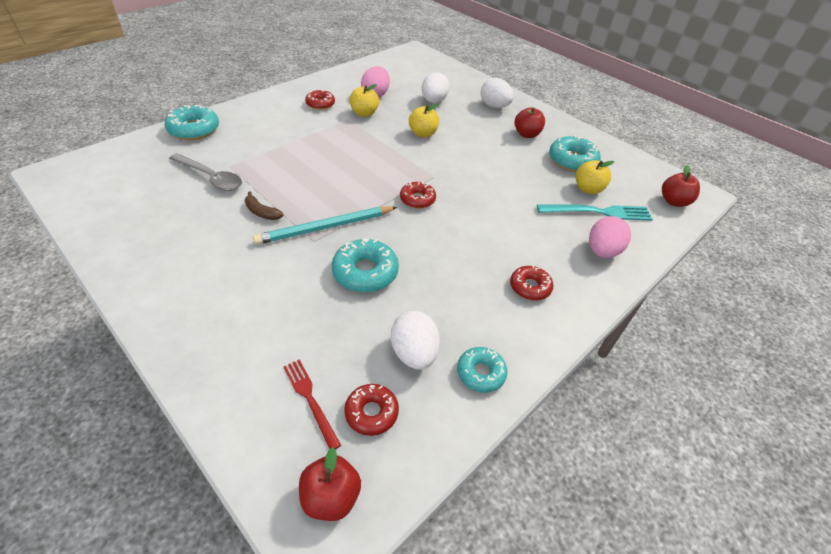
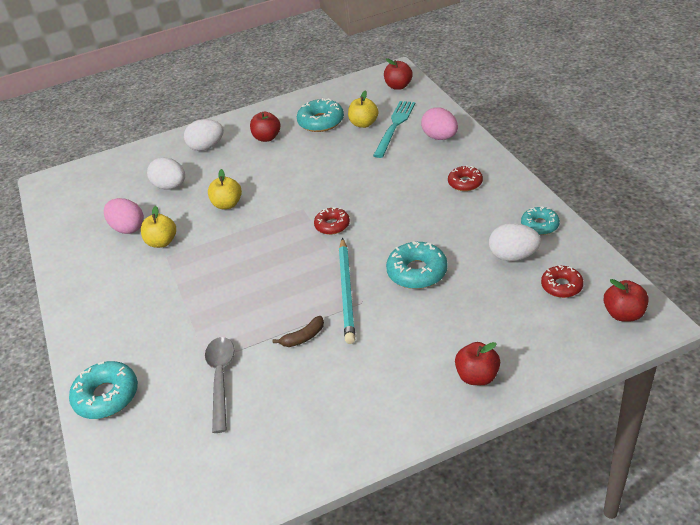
camera: 60 degrees left, 5 degrees down
grey spoon [169,153,242,191] -> grey spoon turned 60 degrees counterclockwise [205,337,235,433]
red fork [283,359,341,449] -> none
red donut [305,89,335,110] -> none
none -> red apple [455,342,500,385]

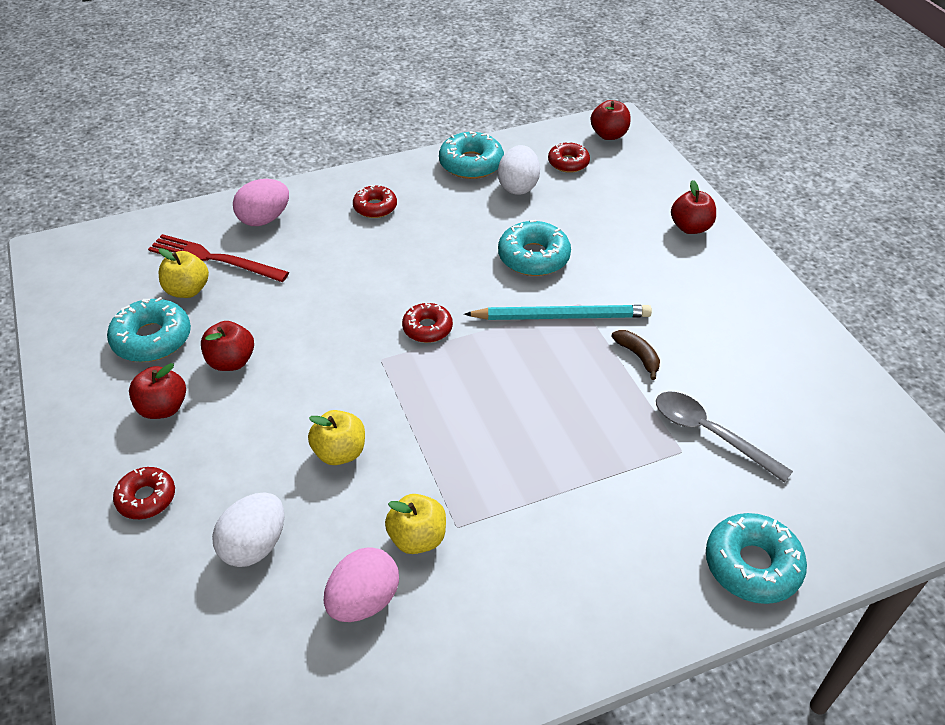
camera: 95 degrees left, 5 degrees up
white egg [184,119,224,151] -> red donut [113,467,175,519]
grey spoon [205,337,235,433] -> grey spoon turned 45 degrees clockwise [656,392,793,483]
turquoise fork [373,101,415,158] -> red fork [148,234,289,282]
red apple [384,58,413,90] -> red apple moved to [201,321,254,371]
turquoise donut [521,206,560,235] -> turquoise donut [439,131,504,179], size x1.56

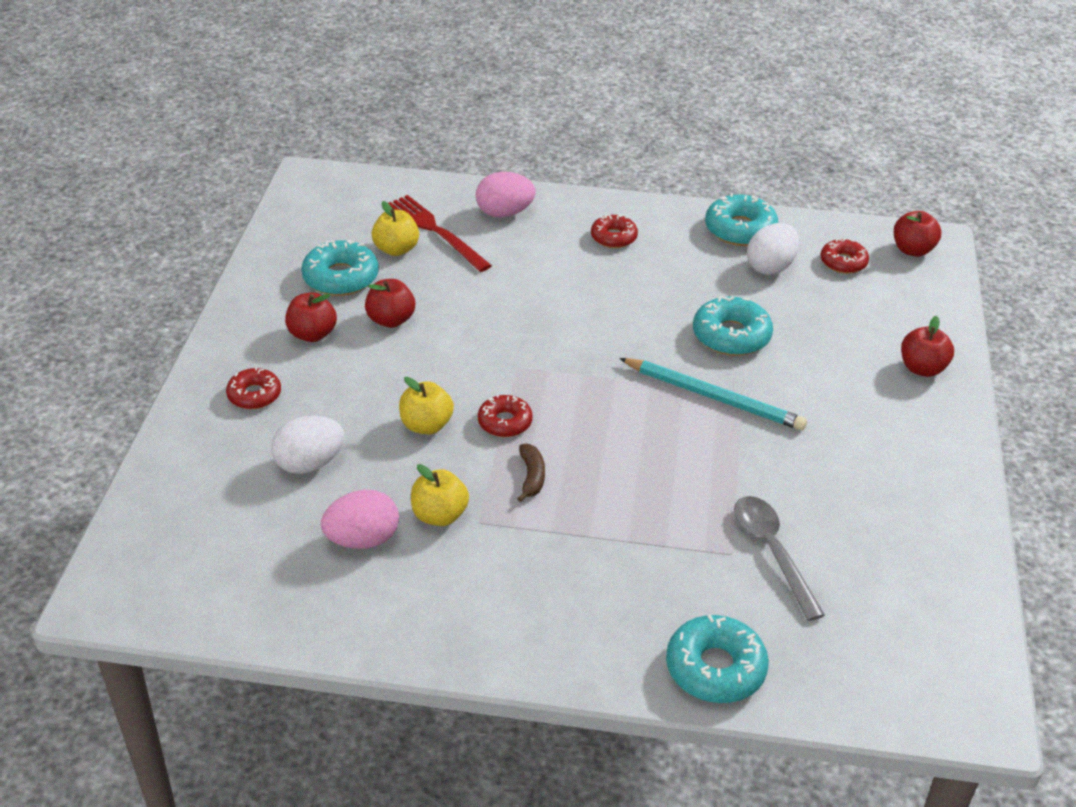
camera: 30 degrees right, 5 degrees down
red donut [402,303,453,343] -> red donut moved to [478,394,532,437]
brown banana [611,330,660,380] -> brown banana moved to [517,444,545,502]

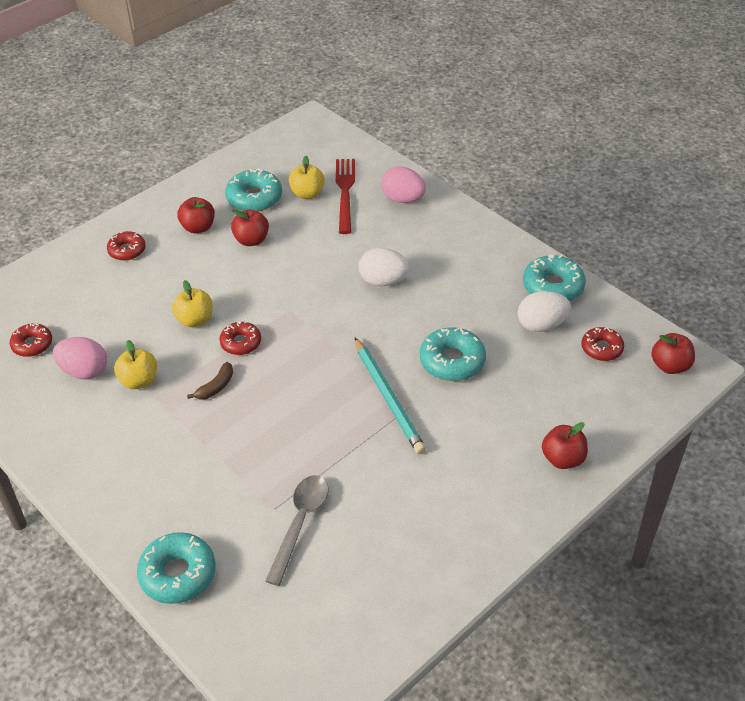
camera: 40 degrees right, 5 degrees up
white egg [271,416,344,474] -> white egg moved to [359,248,410,286]
red donut [591,214,638,248] -> red donut moved to [10,323,52,357]

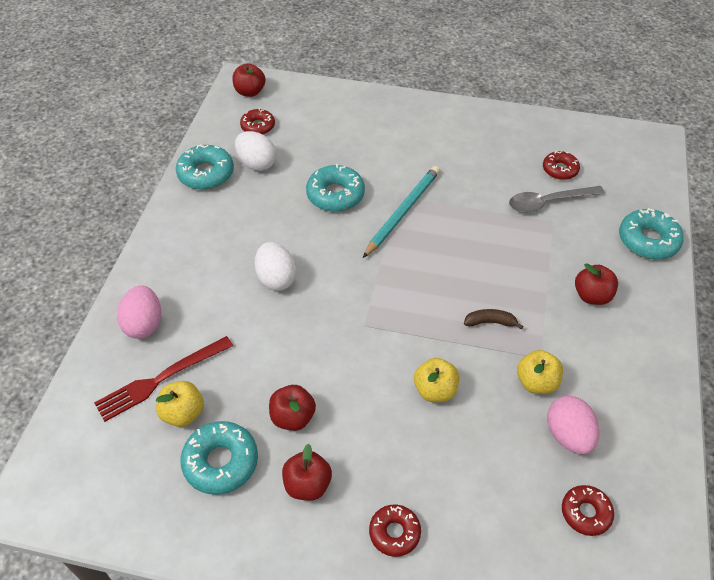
camera: 125 degrees left, 5 degrees up
red donut [219,321,261,355] -> red donut moved to [543,151,580,180]
red apple [542,422,588,469] -> red apple moved to [575,263,618,305]

